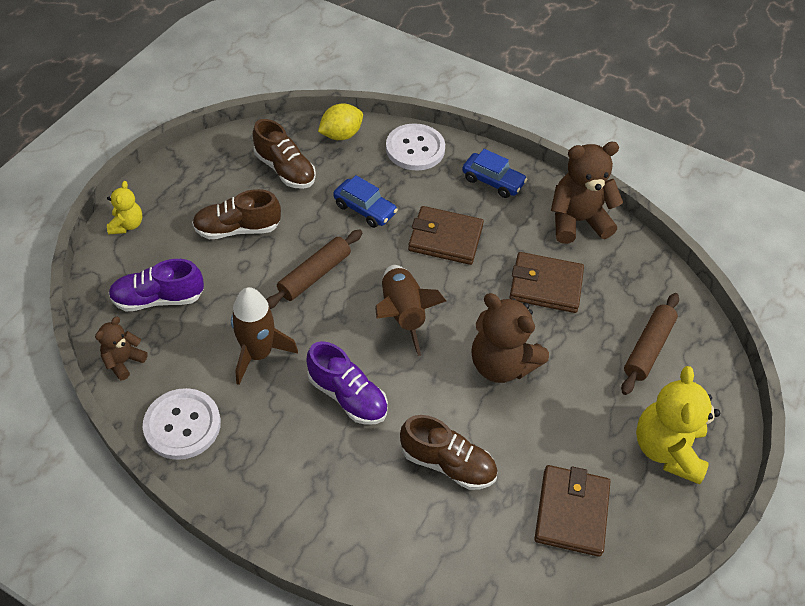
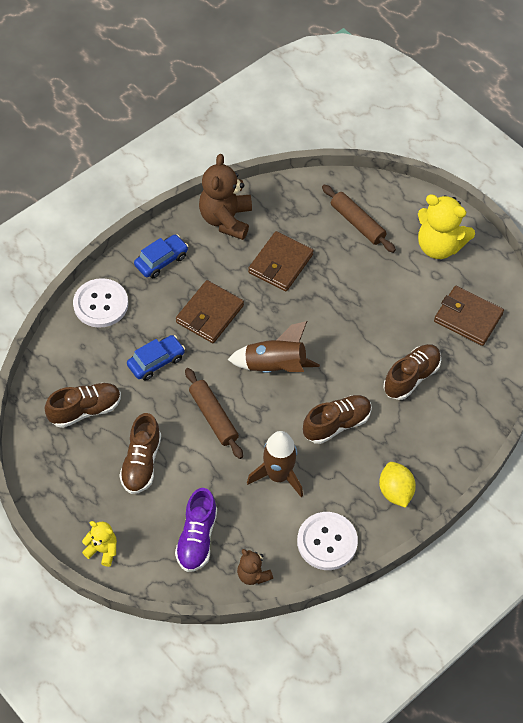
camera: 70 degrees left, 5 degrees up
purple shoe [306,341,388,425] -> brown shoe [303,395,372,444]
yellow lemon [318,103,363,140] -> yellow lemon moved to [379,462,416,508]
brown teddy bear [471,293,549,383] -> none

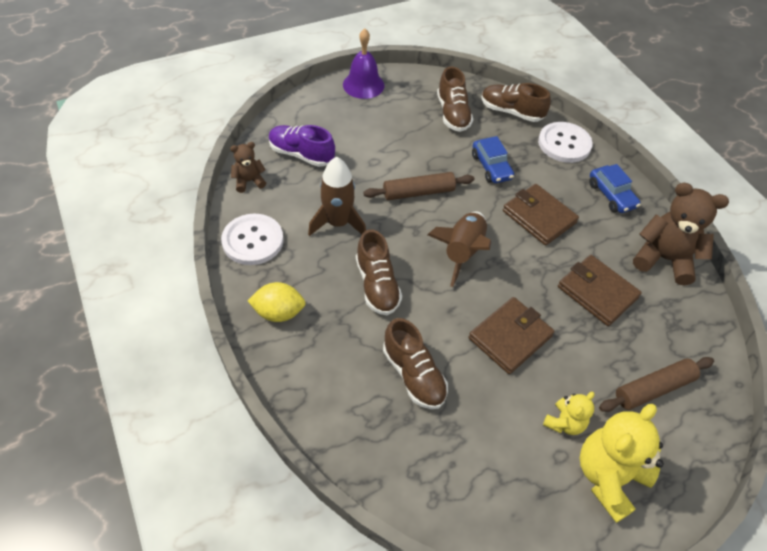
camera: 105 degrees right, 5 degrees down
yellow teddy bear [82,521,117,567] -> yellow teddy bear moved to [543,391,595,435]
brown shoe [119,413,161,494] -> brown shoe moved to [481,83,551,122]
brown wallet [434,286,504,346] -> brown wallet moved to [469,297,554,374]
none -> purple bell [343,28,385,99]

